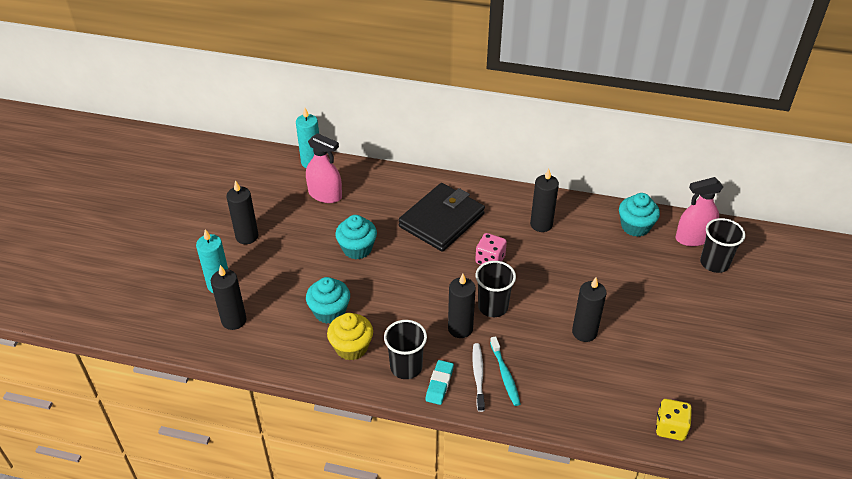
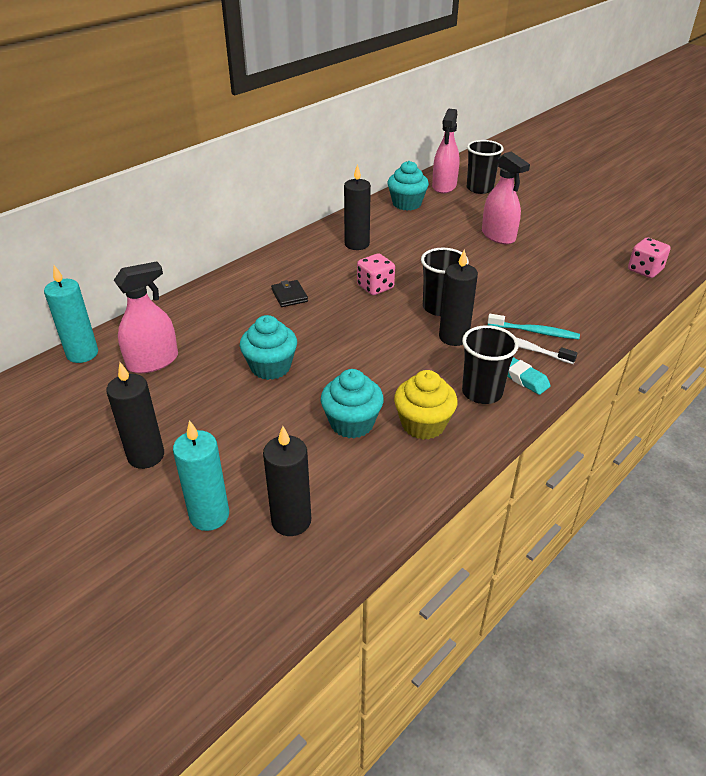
camera: 60 degrees left, 5 degrees down
black wallet [398,183,485,252] -> black wallet [271,280,308,307], size x0.40
black candle [572,277,607,342] -> none
yellow dice [656,399,692,441] -> pink dice [628,238,671,278]
none -> pink spray bottle [482,152,530,245]

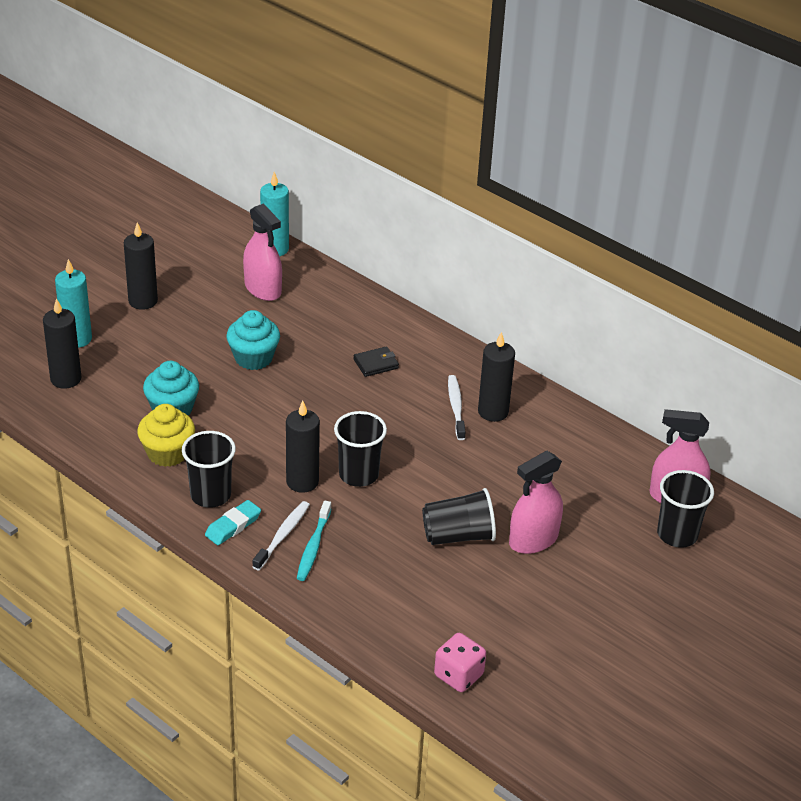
camera: 85 degrees right, 0 degrees up
pink dice [357,253,395,295] -> none
turquoise cupcake [388,161,429,210] -> none
none -> black cup [422,488,496,545]
none -> white toothbrush [448,375,466,440]

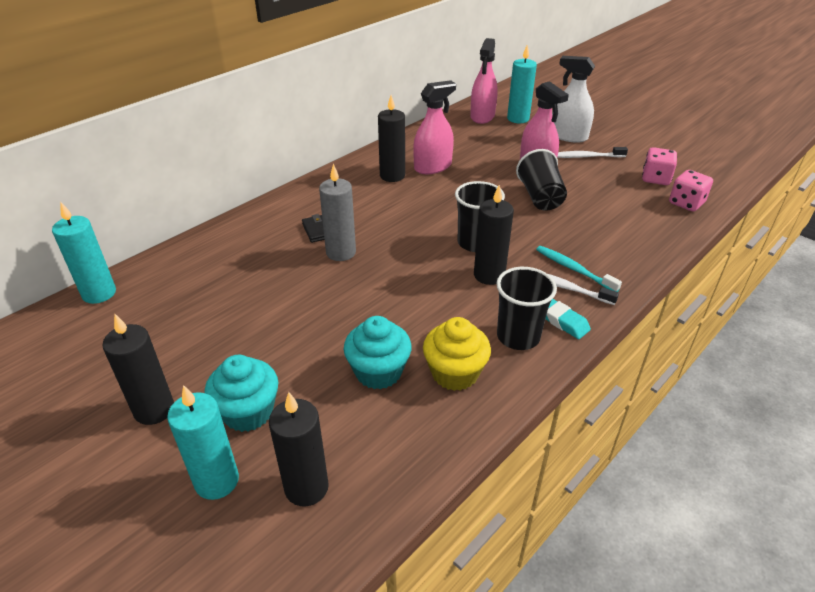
camera: 85 degrees left, 0 degrees up
turquoise cupcake [226,310,280,370] -> turquoise cupcake moved to [205,355,278,432]
pink spray bottle [243,203,282,301] -> pink spray bottle moved to [413,80,456,174]
turquoise toothbrush [297,501,331,581] -> turquoise toothbrush turned 150 degrees counterclockwise [536,246,622,292]
white toothbrush [448,375,466,440] -> white toothbrush moved to [557,147,628,158]
black cup [657,470,714,548] -> turquoise candle [507,45,537,123]
none -> grey candle [319,164,356,261]
none -> white spray bottle [552,56,595,143]
none -> pink dice [642,147,677,185]

